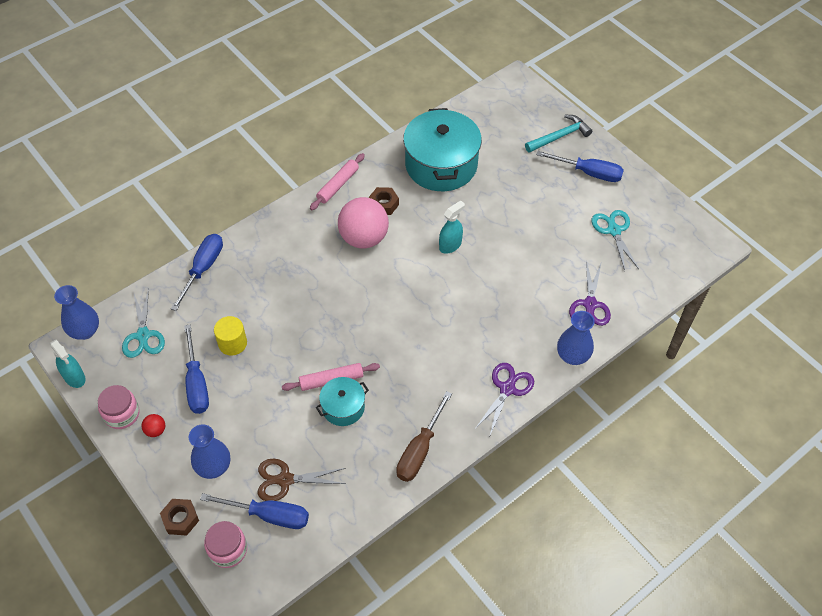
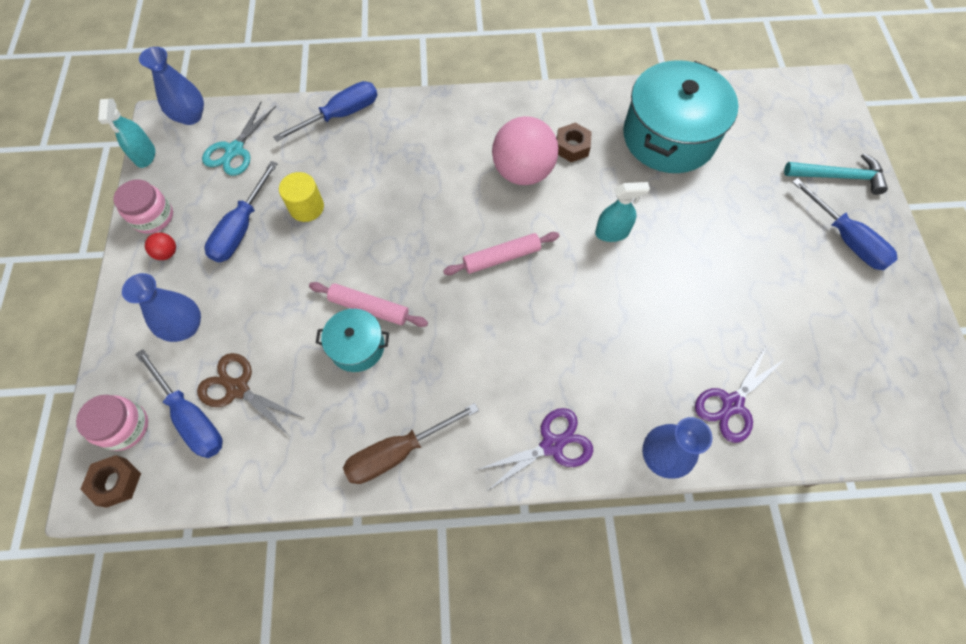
camera: 35 degrees right, 10 degrees up
brown nut [160,499,199,536] -> brown nut moved to [80,455,141,508]
pink rolling pin [310,153,365,210] -> pink rolling pin moved to [443,232,560,275]
turquoise scissors [592,210,639,270] -> none

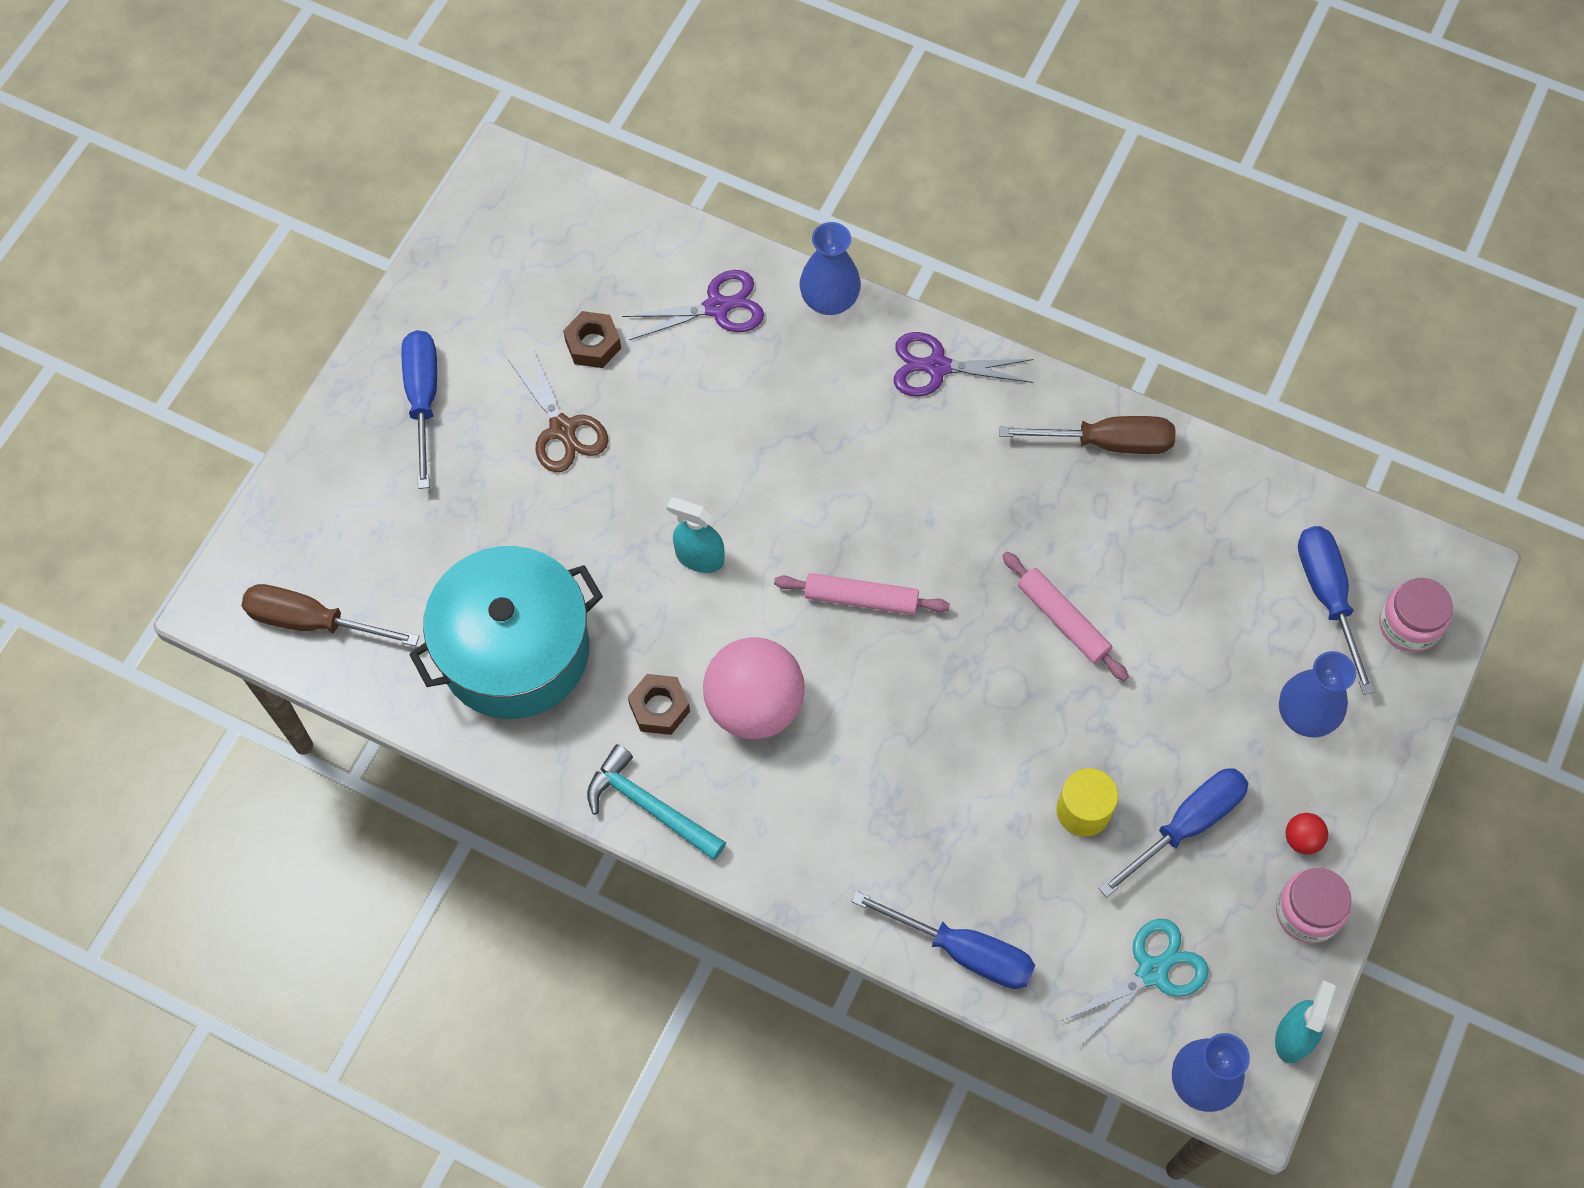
camera: 150 degrees left, 0 degrees up
brown nut [80,455,141,508] -> brown nut moved to [563,311,621,368]
brown scissors [197,353,304,435] -> brown scissors moved to [508,347,608,472]
blue screwdriver [273,81,377,142] -> blue screwdriver turned 150 degrees counterclockwise [851,891,1035,989]
turquoise pot [316,309,389,372] -> none
turquoise hammer [784,153,888,195] -> turquoise hammer moved to [587,744,726,860]
none -> brown screwdriver [241,584,419,646]

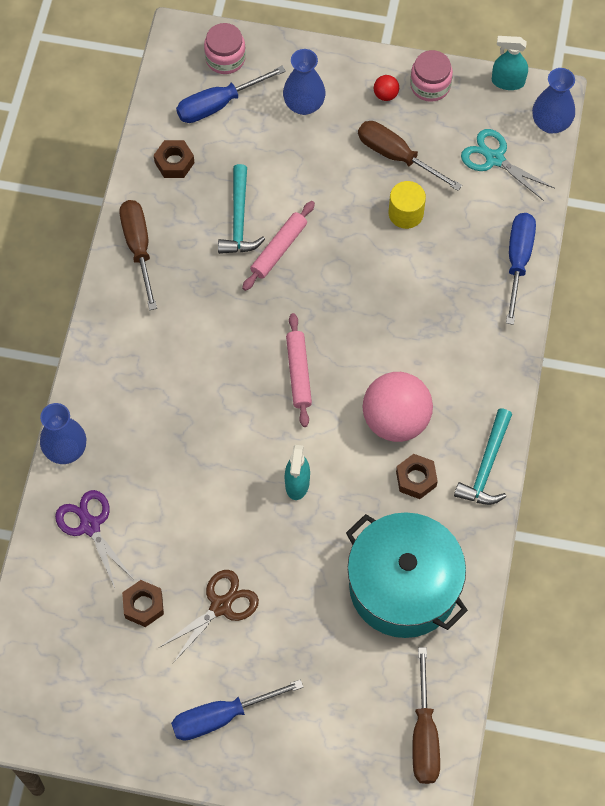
camera: 105 degrees left, 0 degrees up
purple scissors [894,332,1034,397] -> none
blue screwdriver [1098,768,1249,898] -> brown screwdriver [358,121,462,191]
none -> brown nut [154,140,195,178]
none -> turquoise hammer [218,164,265,254]

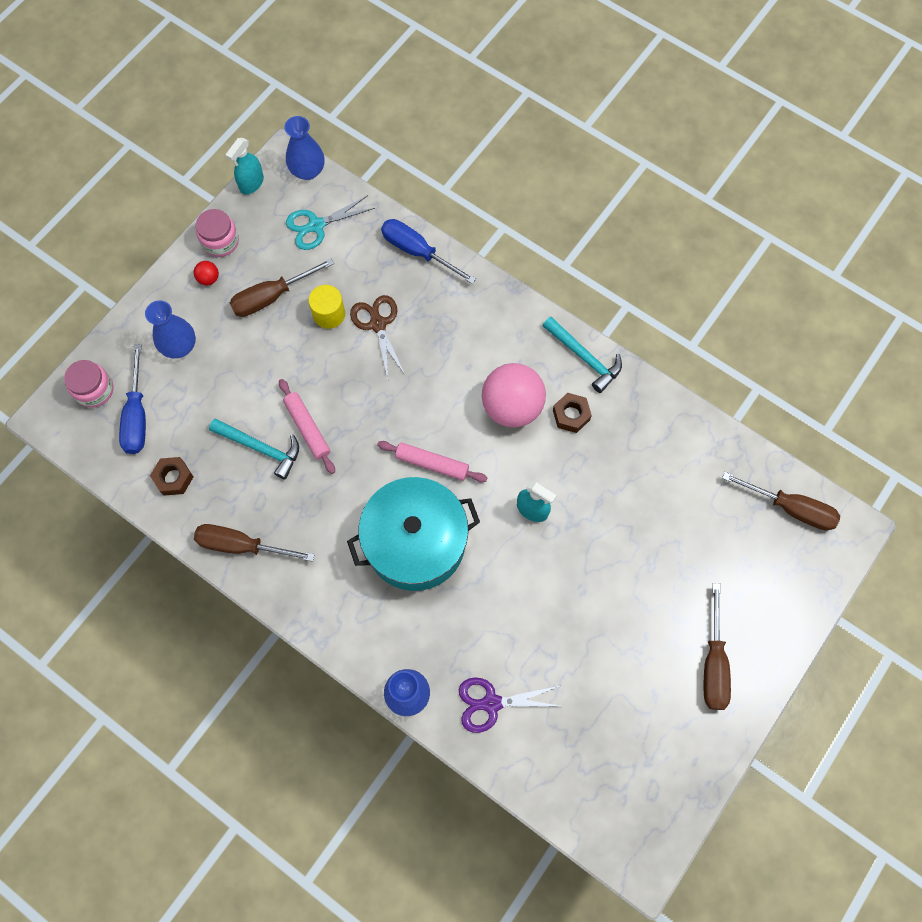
camera: 65 degrees left, 5 degrees up
brown nut [122,580,164,627] -> none
brown scissors [159,570,259,663] -> brown scissors moved to [350,295,405,378]
blue screwdriver [171,679,303,741] -> brown screwdriver [704,583,731,710]
turquoise pot [346,512,468,638] -> turquoise pot moved to [347,477,480,591]

